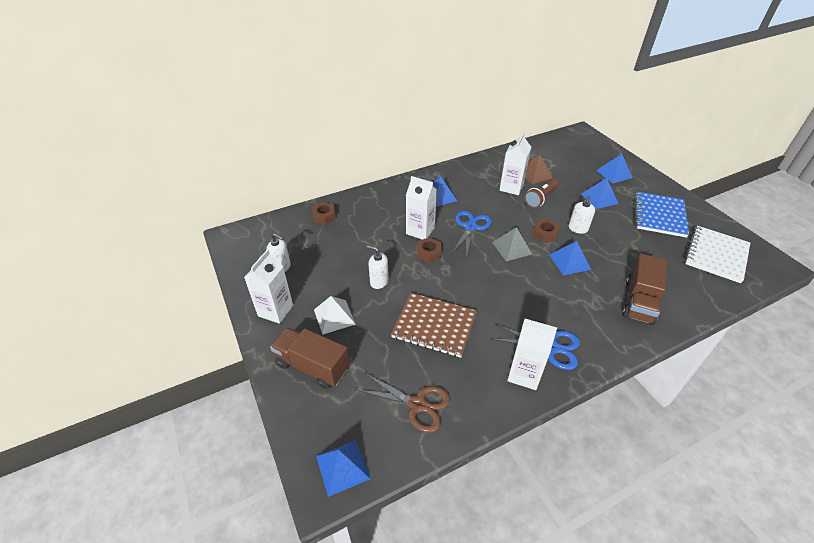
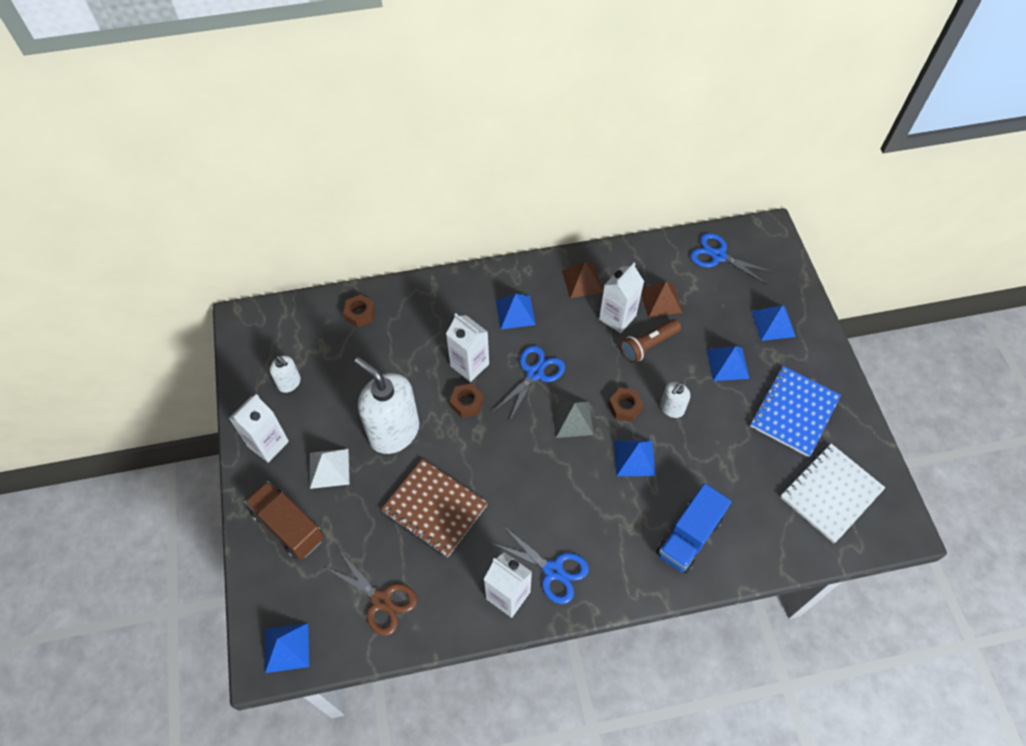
camera: 15 degrees right, 15 degrees up
white soap dispenser [367,245,389,289] -> white soap dispenser [354,357,419,454], size x2.12
brown truck [622,254,667,325] -> blue truck [656,483,732,574]
none -> brown pyramid [562,262,603,298]
none -> blue scissors [690,233,775,285]

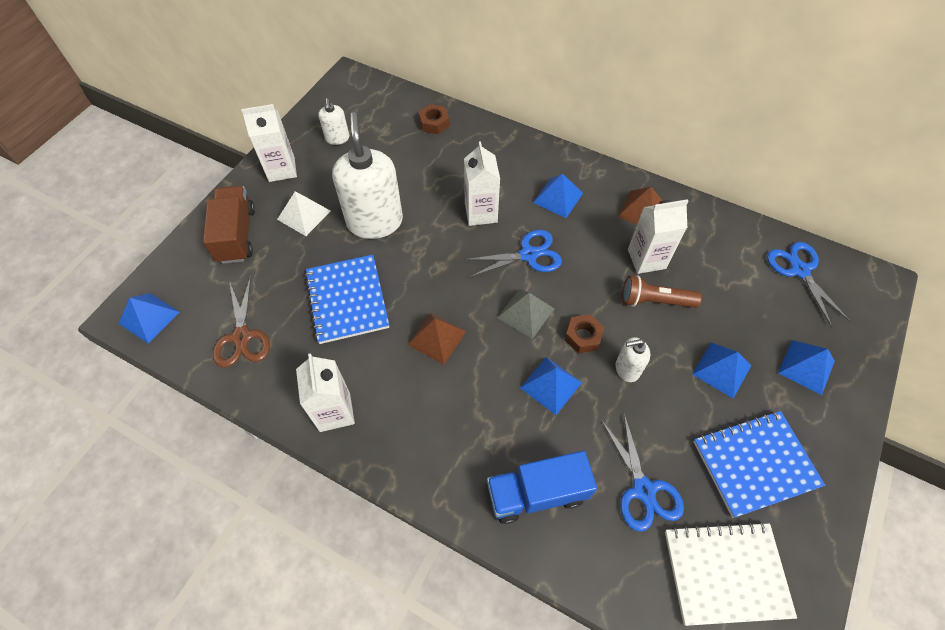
camera: 40 degrees right, 0 degrees up
brown notebook [381,459,488,557] -> blue notebook [305,255,389,344]
brown nut [450,383,484,418] -> none
blue scissors [491,526,589,604] -> blue scissors moved to [601,414,684,532]
brown pyramid [641,282,682,318] -> brown pyramid moved to [408,313,466,365]

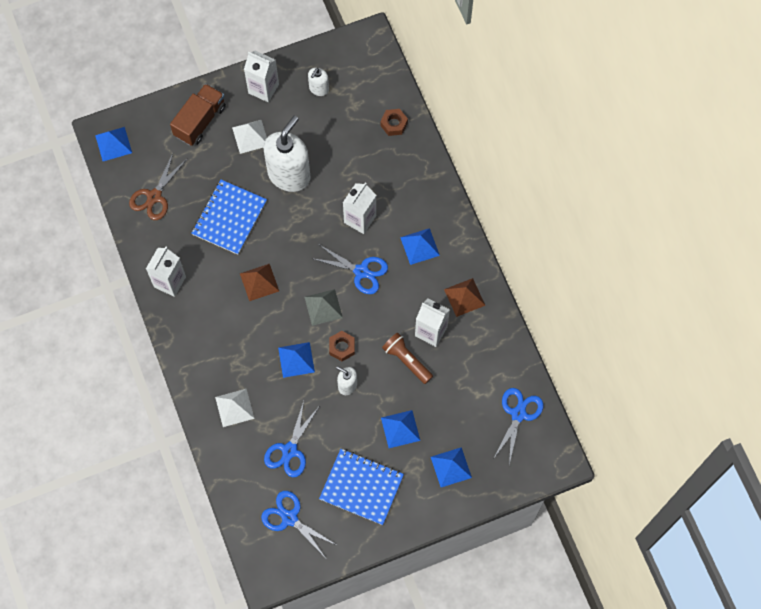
camera: 40 degrees right, 10 degrees up
blue truck [487,451,597,524] -> white pyramid [215,389,255,427]
white notebook [665,521,797,626] -> blue scissors [261,491,338,557]

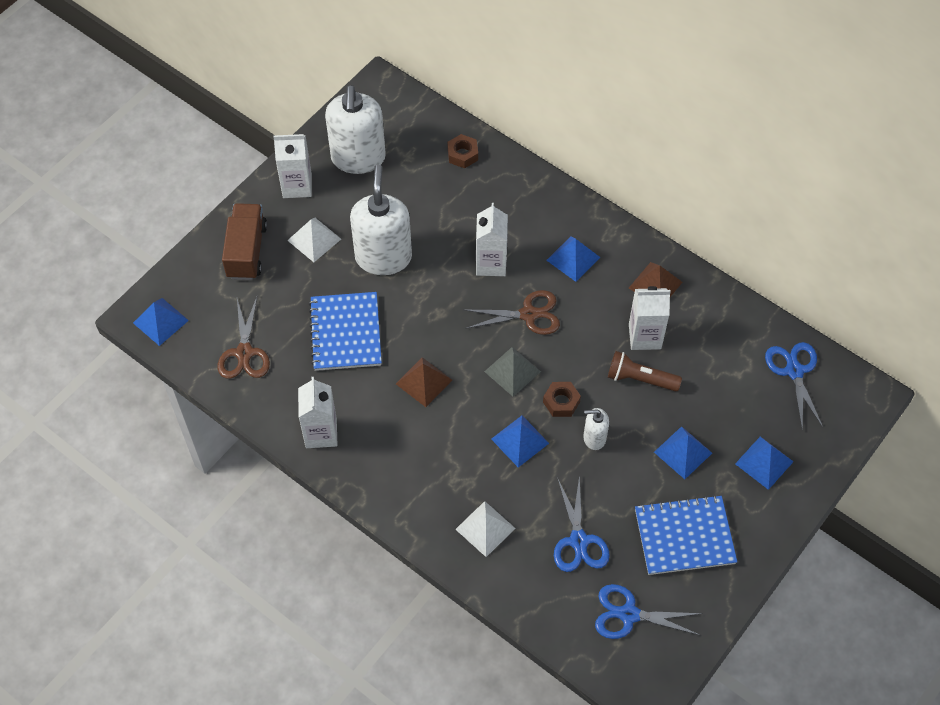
camera: 30 degrees left, 10 degrees down
white soap dispenser [308,68,329,96] -> white soap dispenser [325,85,386,174], size x2.12
blue scissors [311,245,388,294] -> brown scissors [465,290,560,335]

